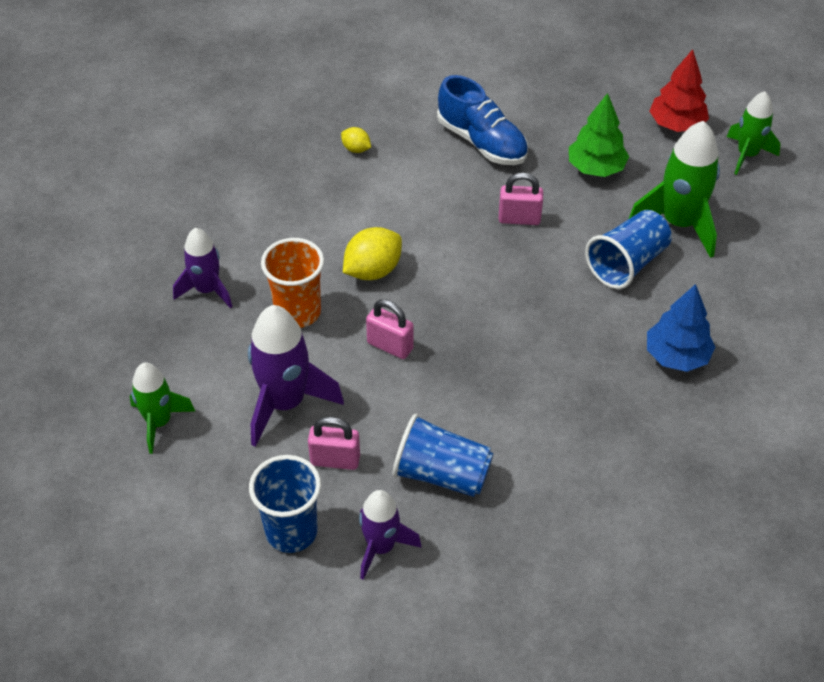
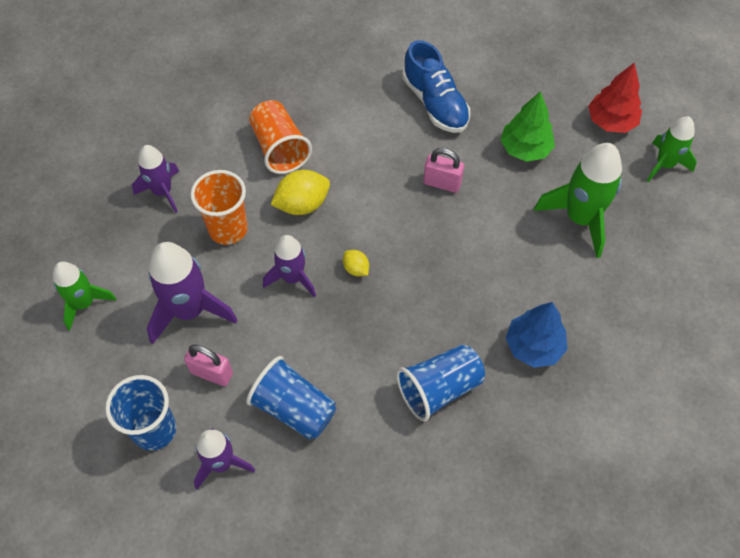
camera: 15 degrees right, 10 degrees up
yellow lemon [341,127,371,153] -> yellow lemon moved to [343,250,369,276]
pink padlock [366,299,414,359] -> purple rocket [263,235,316,297]
blue cup [585,210,672,289] -> blue cup moved to [396,344,485,421]
none -> orange cup [249,100,312,174]

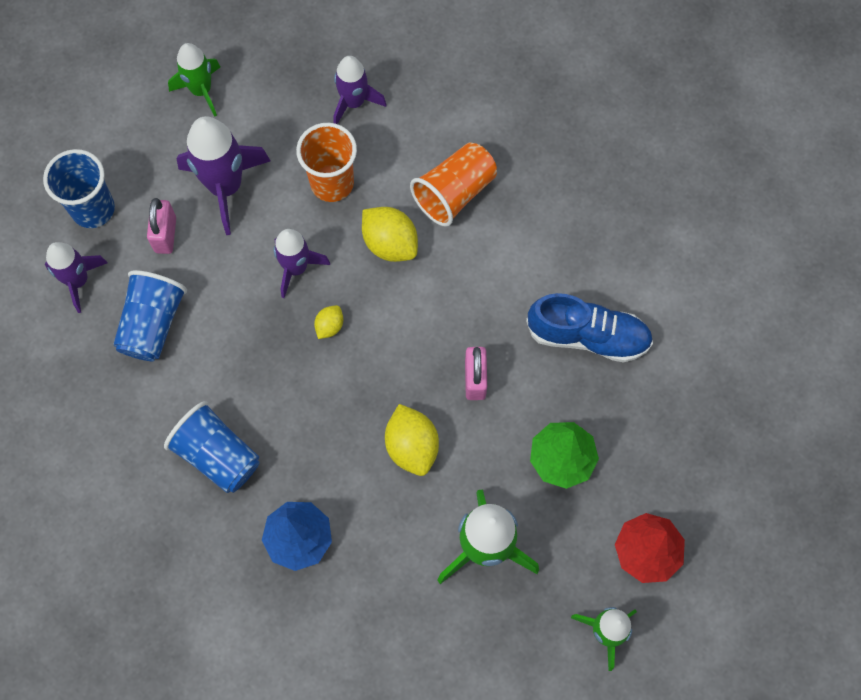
camera: 70 degrees right, 10 degrees up
blue shoe [402,40,470,133] -> blue shoe turned 120 degrees counterclockwise [526,293,653,363]
none -> yellow lemon [385,404,439,476]

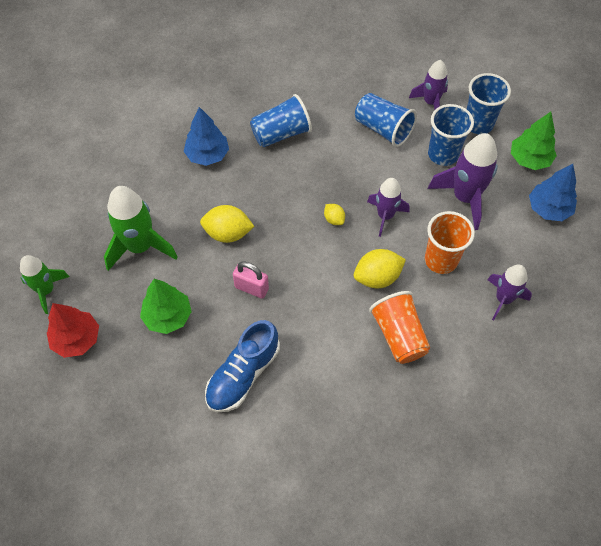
camera: 115 degrees right, 10 degrees down
pink padlock [147,198,176,254] -> blue cup [428,104,474,166]
green rocket [168,43,220,117] -> blue tree [529,164,577,221]
none -> green tree [511,112,557,170]

